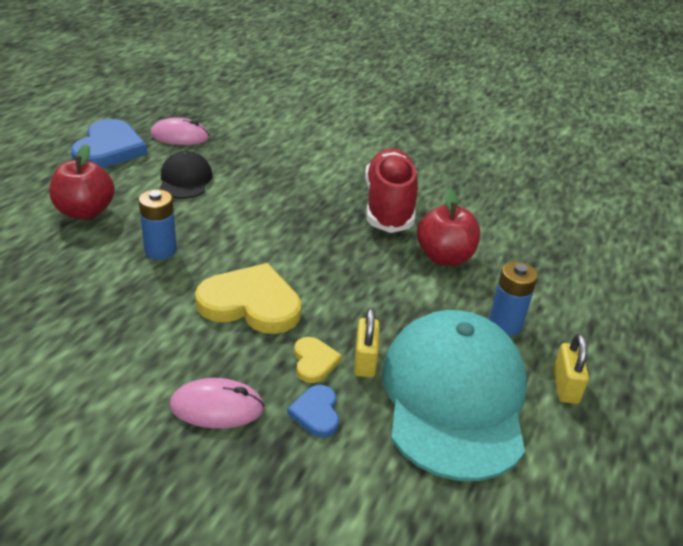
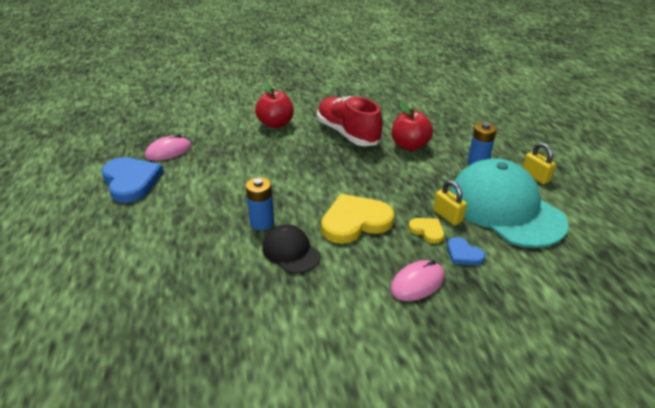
camera: 35 degrees left, 0 degrees up
red apple [49,144,115,219] -> red apple moved to [255,82,294,128]
black cap [159,151,212,199] -> black cap moved to [262,224,320,274]

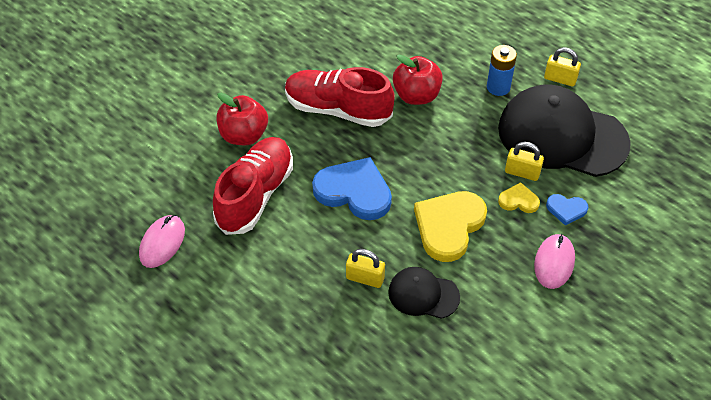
camera: 35 degrees left, 15 degrees up
blue heart [102,157,164,203] -> blue heart moved to [312,157,392,220]
blue battery [246,177,274,230] -> yellow padlock [346,249,385,288]
turquoise cap [450,158,568,248] -> black cap [498,85,631,177]
none -> red shoe [213,137,293,235]

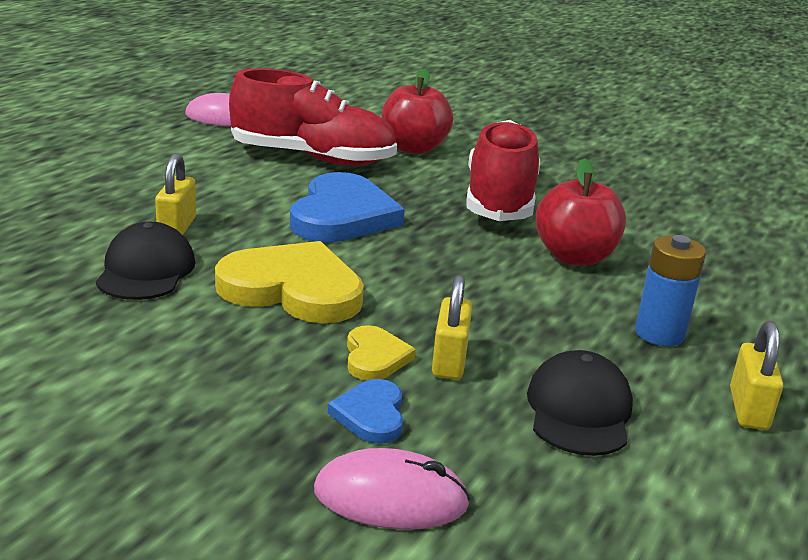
camera: 75 degrees right, 25 degrees down
black cap [498,85,631,177] -> black cap [527,350,633,456], size x0.49
pink mouse [534,234,575,289] -> pink mouse moved to [314,448,470,530]

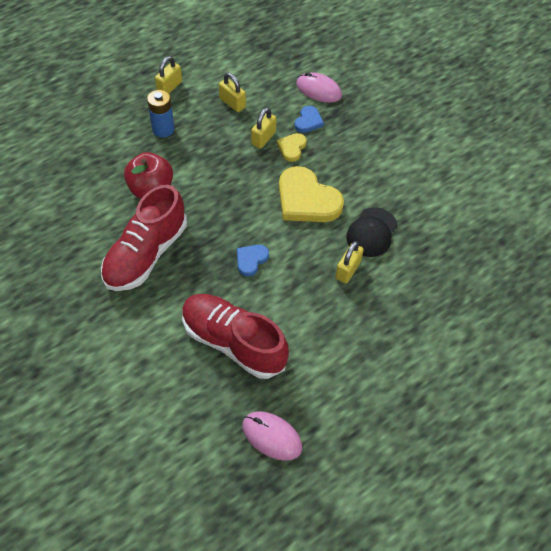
camera: 155 degrees left, 30 degrees up
blue heart [290,172,405,242] -> blue heart [237,245,269,276], size x0.49
red apple [382,69,453,154] -> none
black cap [527,350,633,456] -> yellow padlock [219,73,246,112]

